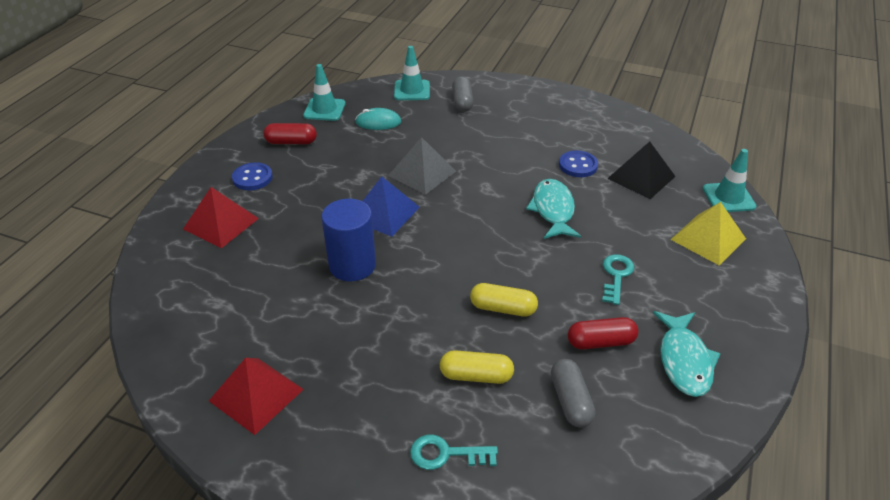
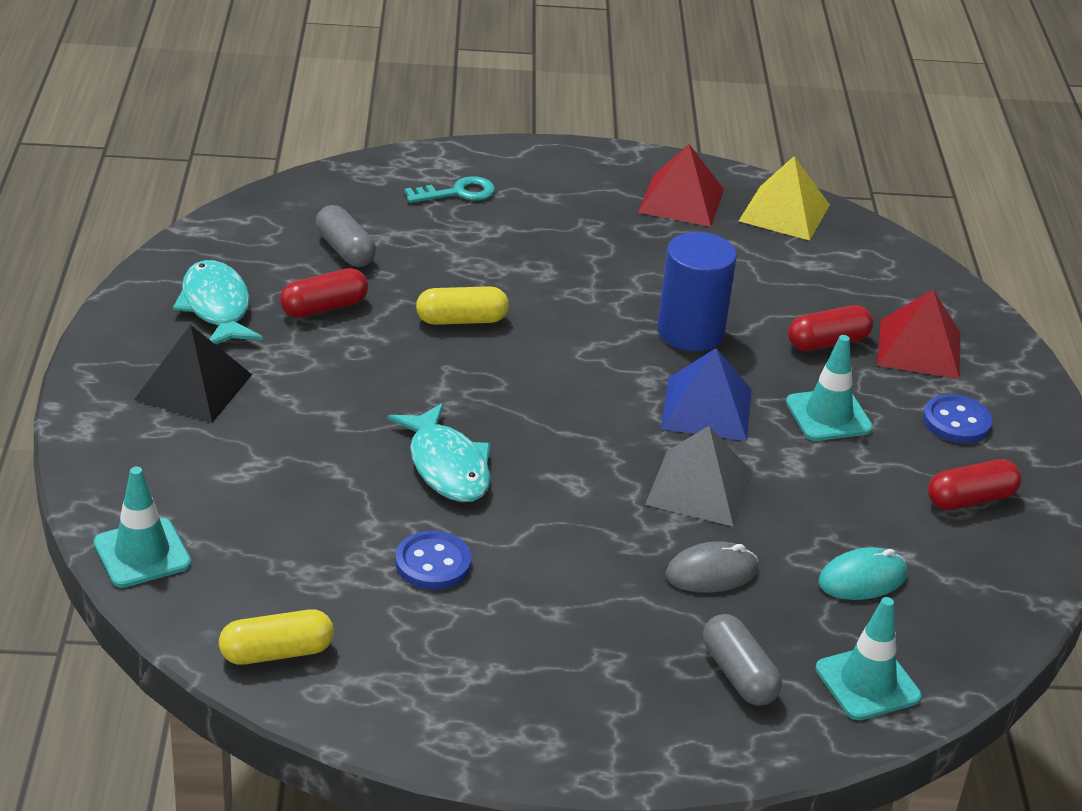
camera: 155 degrees right, 5 degrees down
turquoise traffic cone [303,64,345,121] -> turquoise traffic cone moved to [786,335,873,441]
yellow capsule [440,350,514,384] -> yellow capsule moved to [219,609,334,665]
turquoise key [602,254,634,305] -> none
black pyramid [607,141,676,199] -> black pyramid moved to [134,324,252,423]
yellow pyramid [670,202,746,266] -> yellow pyramid moved to [739,156,830,241]
none -> grey mouse [665,541,759,593]
none -> red capsule [788,305,873,351]

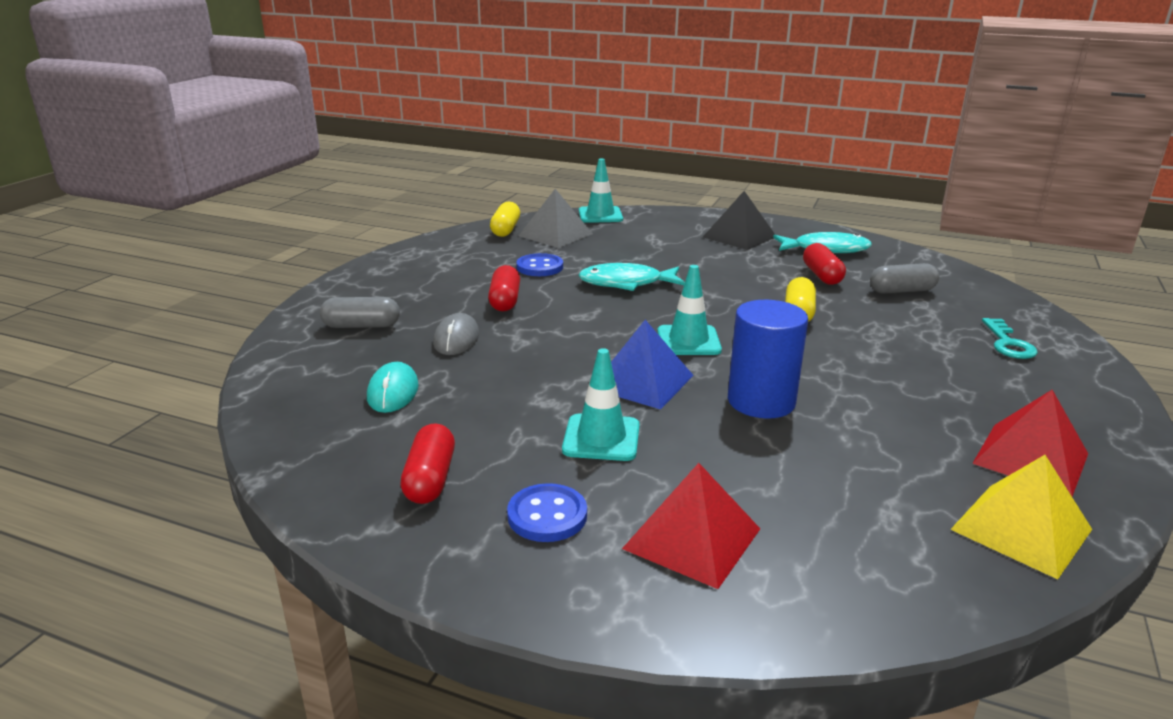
camera: 115 degrees right, 10 degrees down
grey pyramid [645,426,752,527] -> grey pyramid moved to [518,189,593,248]
red capsule [788,305,873,351] -> red capsule moved to [488,265,520,311]
turquoise traffic cone [815,597,922,720] -> turquoise traffic cone moved to [657,265,722,355]

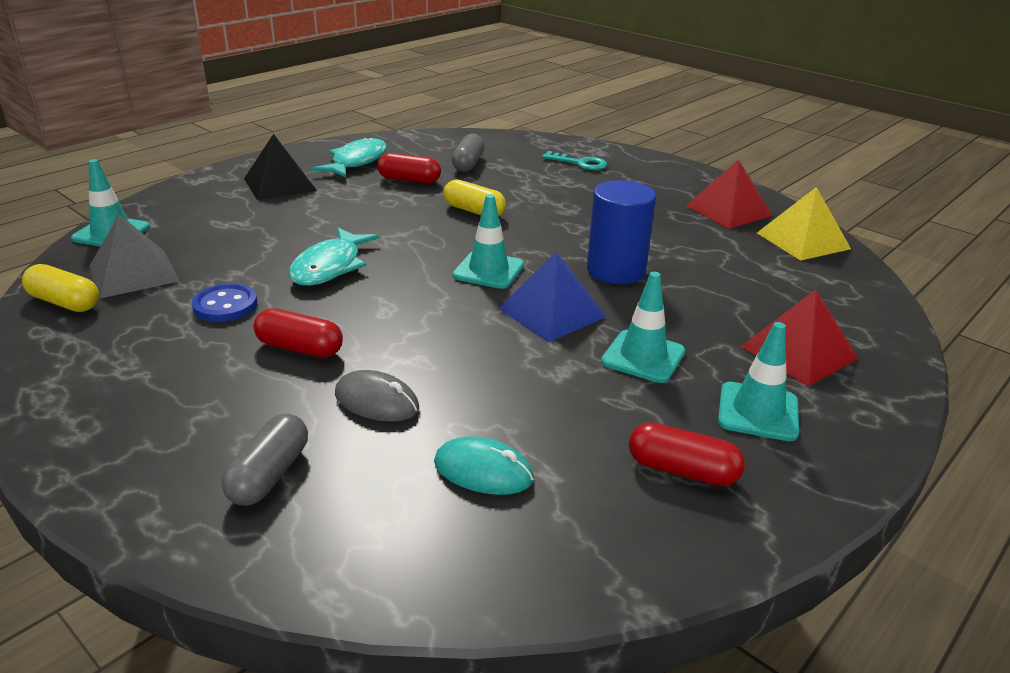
camera: 70 degrees left, 5 degrees up
blue button [507,483,587,542] -> turquoise traffic cone [718,322,799,441]

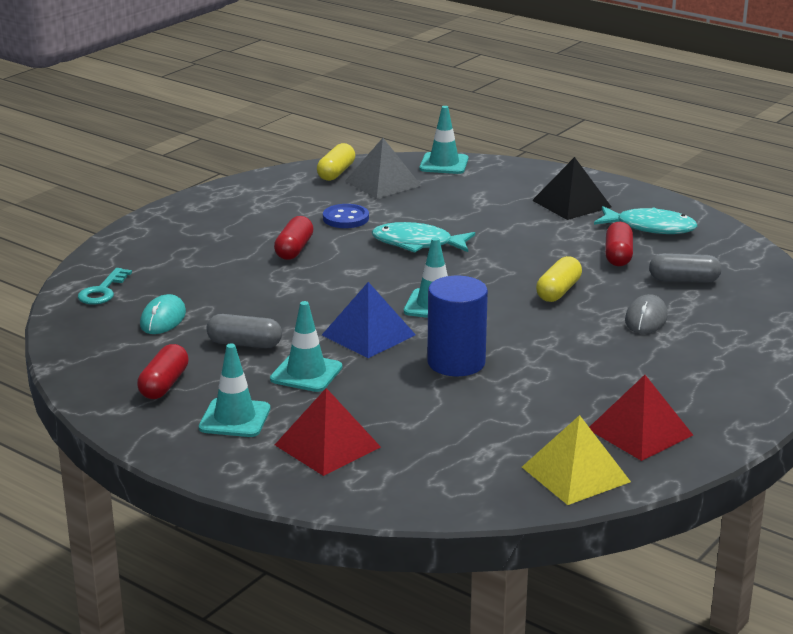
camera: 85 degrees right, 5 degrees down
grey capsule [221,413,308,506] -> grey capsule moved to [206,314,282,348]
grey mouse [335,370,419,422] -> grey mouse moved to [625,294,668,334]
turquoise key [542,151,607,170] -> turquoise key moved to [78,268,132,305]

